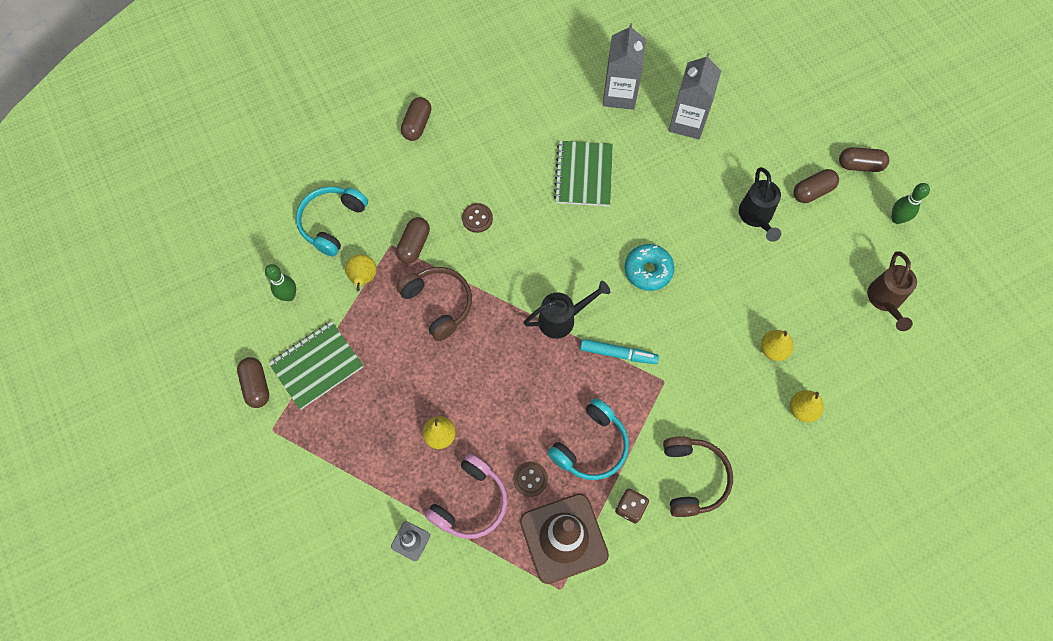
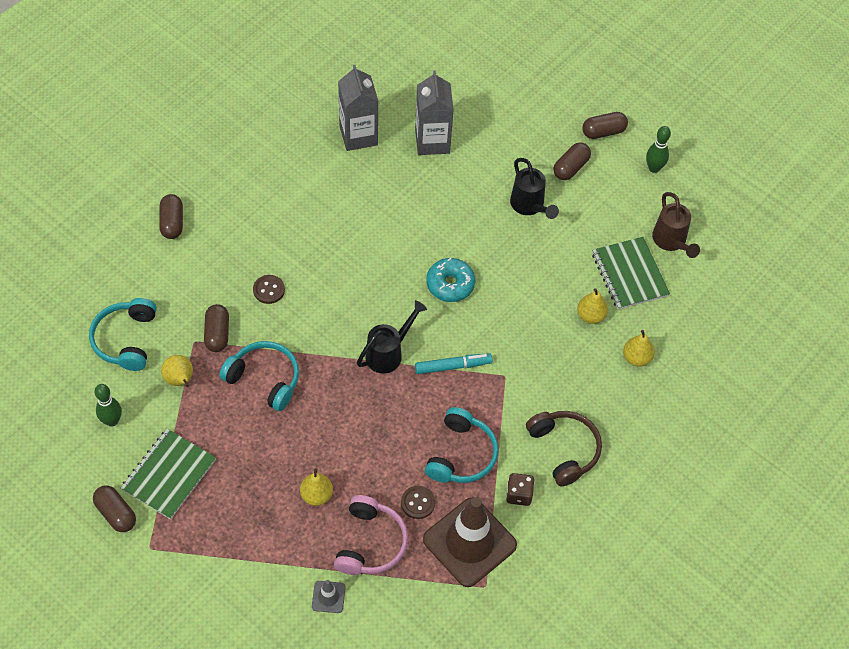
camera: 25 degrees left, 10 degrees down
brown headphones [396,267,472,341] -> turquoise headphones [220,341,299,411]
green notebook [554,141,613,206] -> green notebook moved to [592,237,670,310]

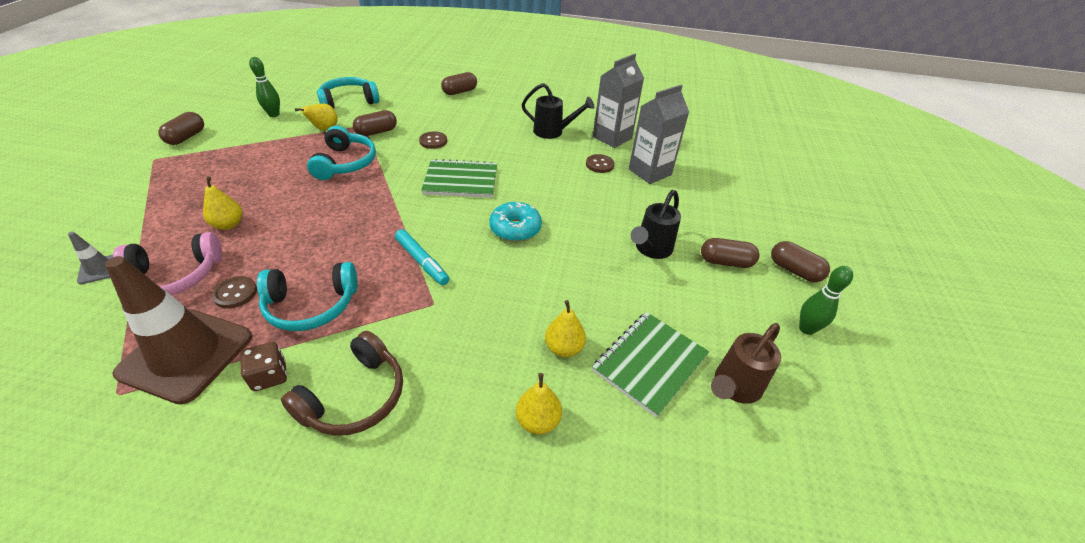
camera: 60 degrees right, 15 degrees down
green notebook [121,429,216,520] -> green notebook moved to [421,159,497,198]
black watering can [357,300,427,374] -> black watering can moved to [522,83,594,139]
none -> brown button [586,154,614,173]

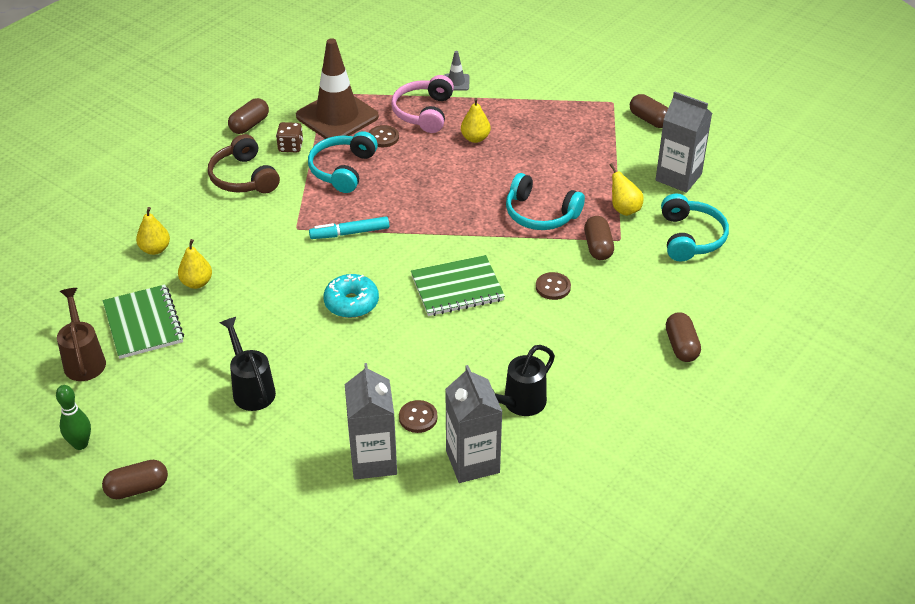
camera: 120 degrees right, 0 degrees up
green bowling pin [249,57,280,117] -> grey carton [656,92,712,193]
green notebook [421,159,497,198] -> green notebook turned 45 degrees clockwise [411,255,505,316]
brown capsule [701,238,759,268] -> brown capsule moved to [228,98,269,134]

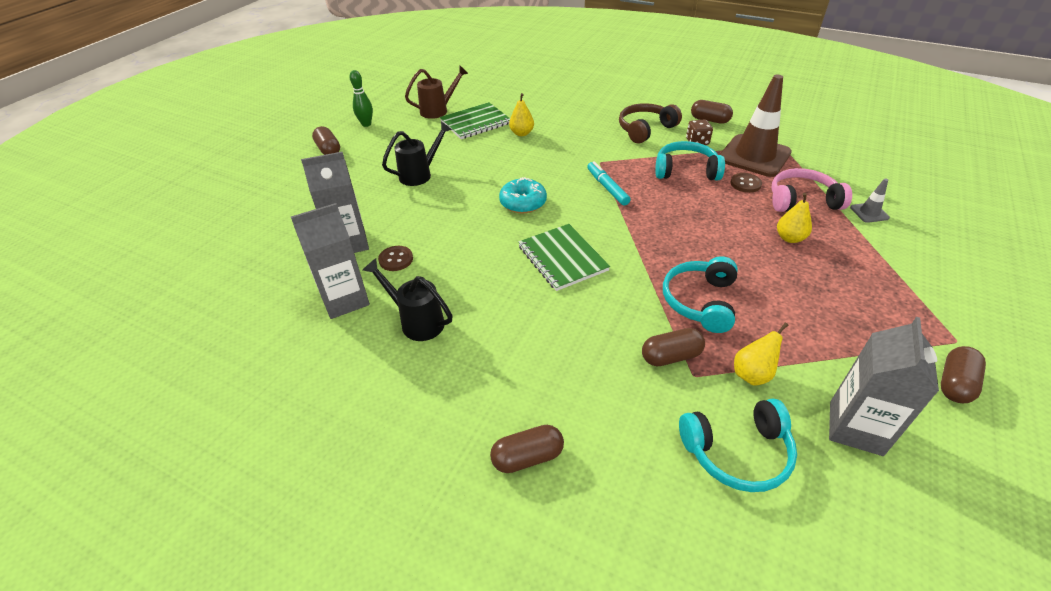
camera: 80 degrees right, 0 degrees up
yellow pear [136,207,170,255] -> none
brown button [536,272,571,300] -> none

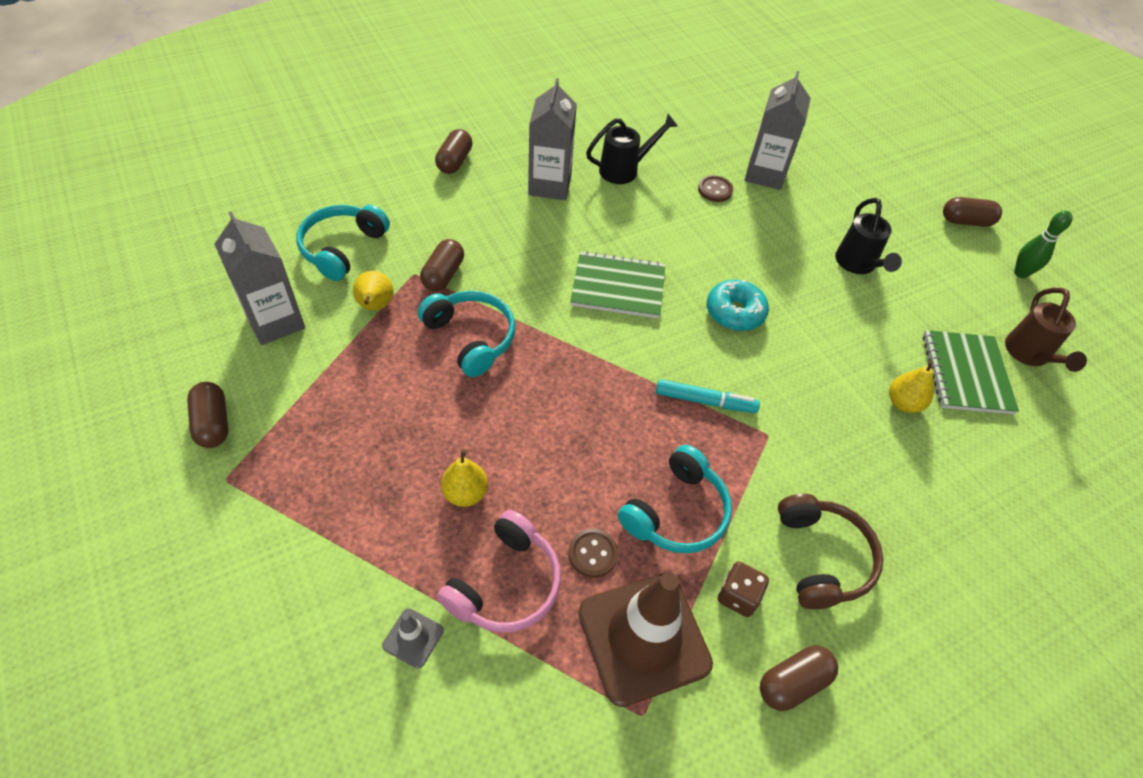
camera: 120 degrees right, 10 degrees up
grey carton [291,203,370,319] -> grey carton moved to [528,78,577,200]

